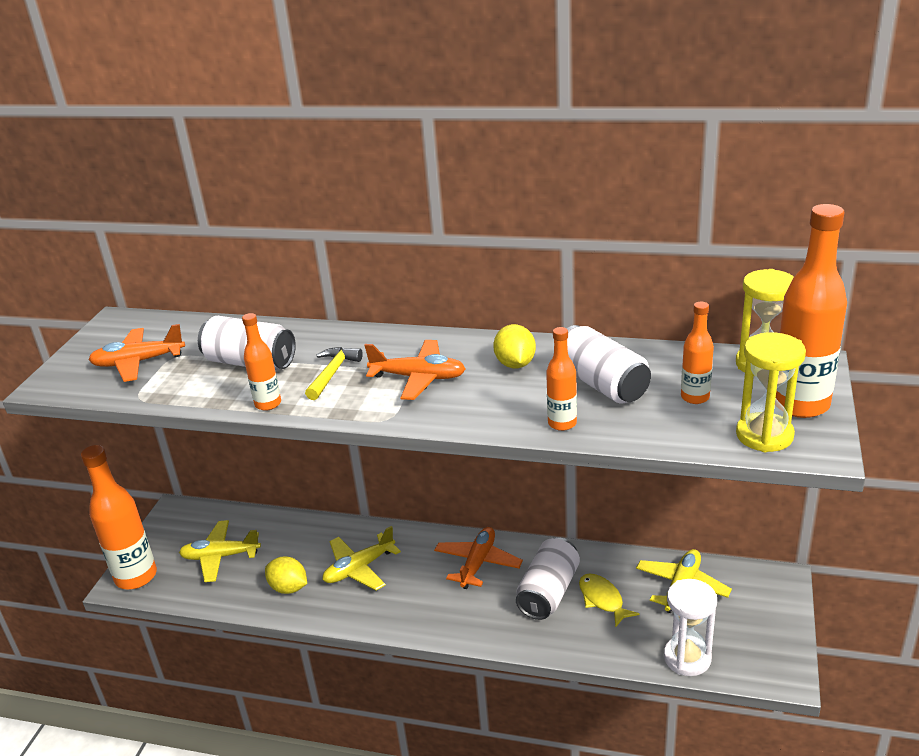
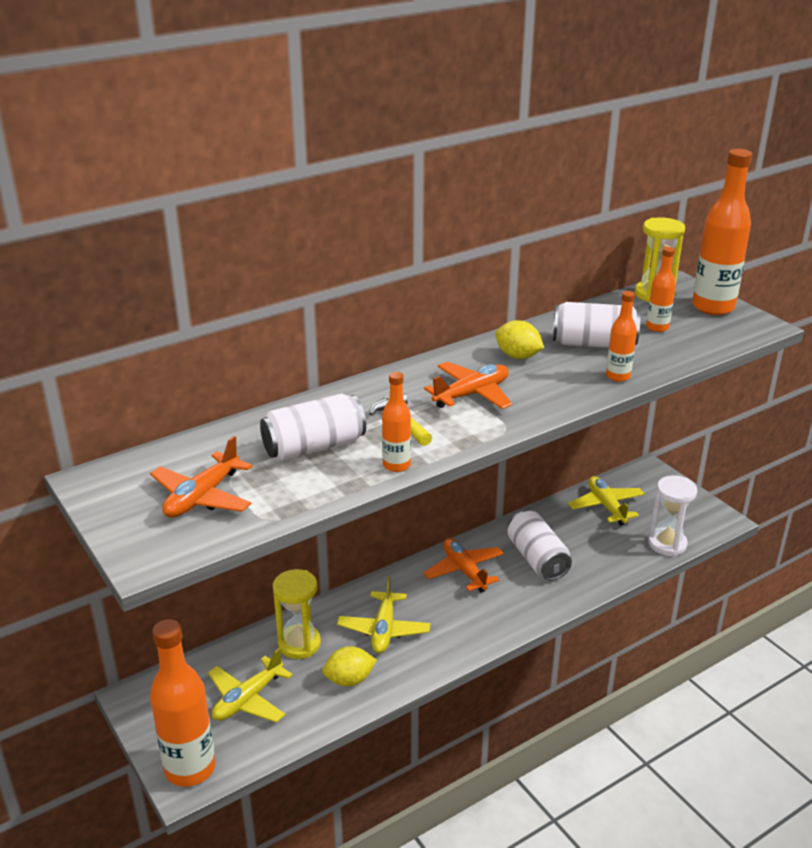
camera: 50 degrees left, 0 degrees up
yellow fish [579,574,639,627] -> none
yellow hourglass [736,332,806,452] -> yellow hourglass moved to [273,569,321,659]

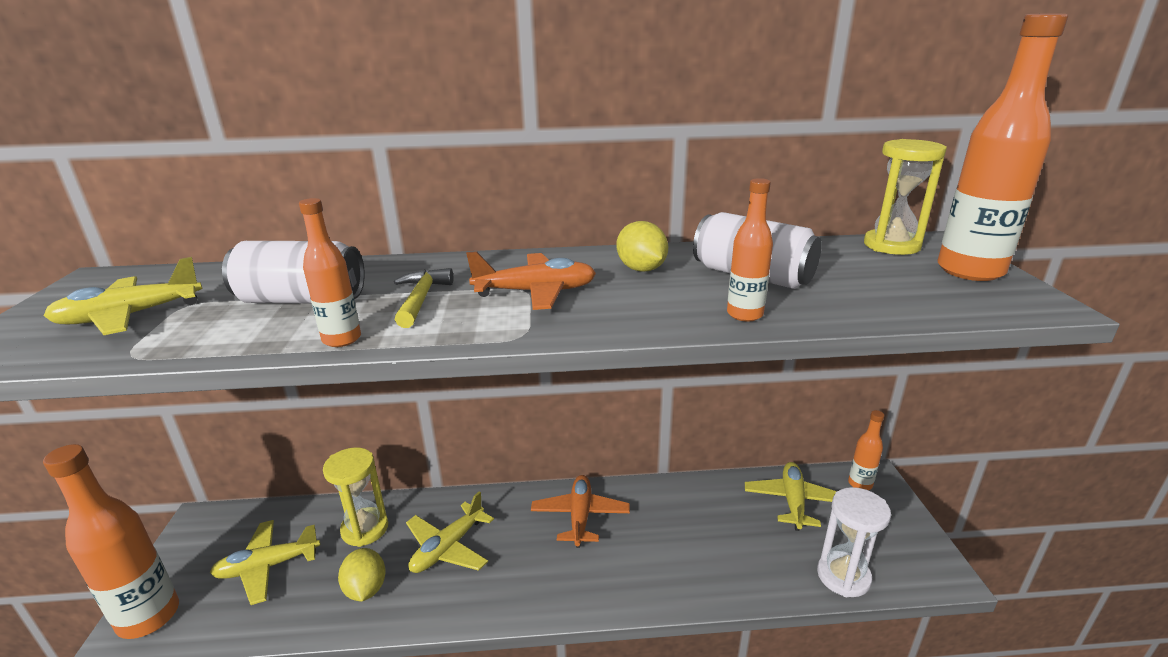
camera: 30 degrees right, 5 degrees down
orange plane [150,436,252,518] -> yellow plane [44,257,202,335]
yellow lemon [322,646,377,686] -> yellow lemon turned 60 degrees clockwise [338,548,386,601]
white can [507,511,572,581] -> none
orange bottle [646,247,676,332] -> orange bottle moved to [848,410,884,490]

